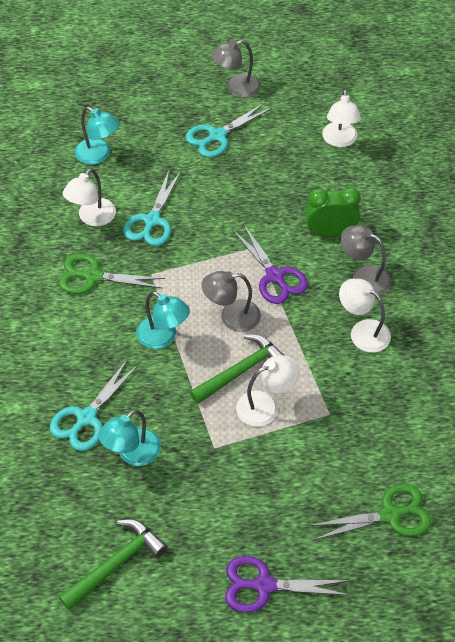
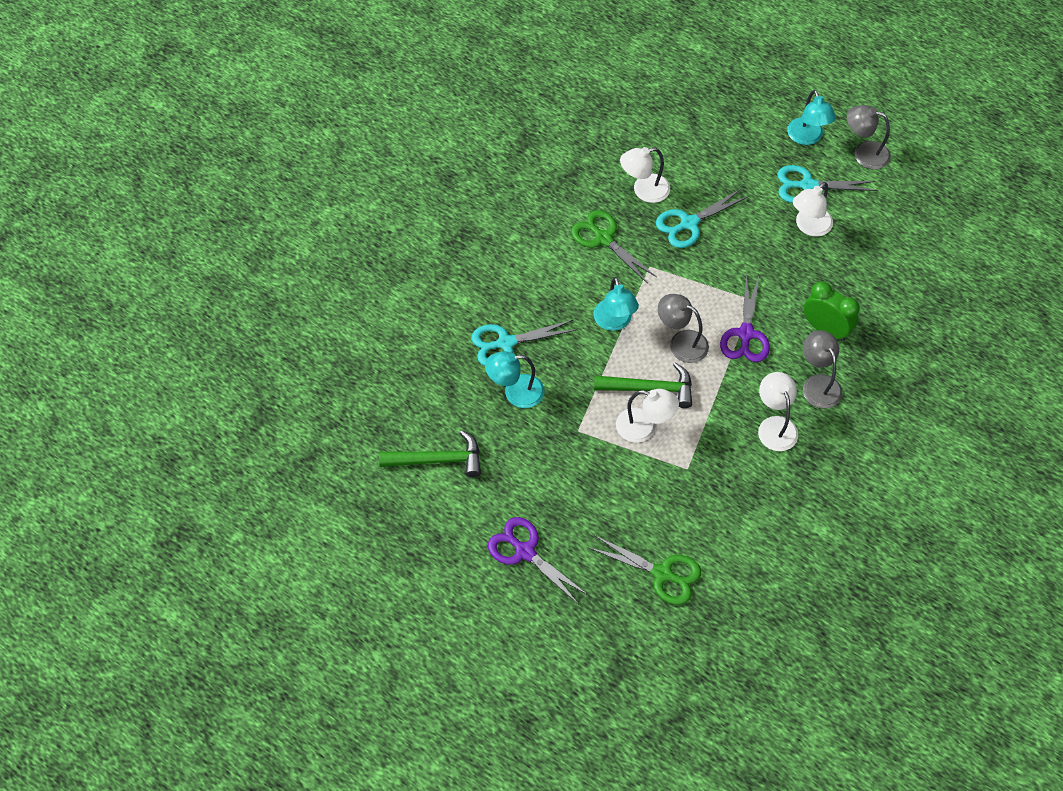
camera: 40 degrees right, 5 degrees up
turquoise lamp [75,107,120,165] -> turquoise lamp moved to [787,90,836,145]
white lamp [322,90,361,147] -> white lamp moved to [793,182,833,237]

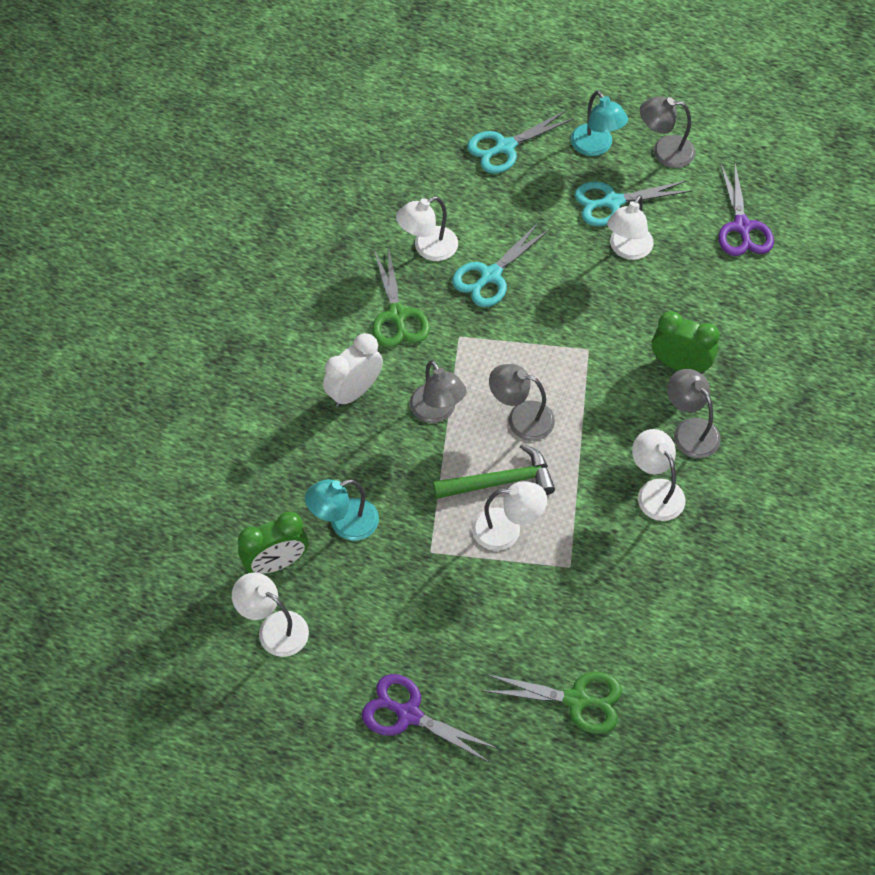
camera: 15 degrees left, 0 degrees up
green hammer [379,431,481,477] -> white lamp [232,573,309,657]
turquoise scissors [471,320,576,366] -> turquoise scissors moved to [467,110,574,174]
green scissors [571,210,657,284] -> green scissors turned 135 degrees counterclockwise [372,250,430,348]
turquoise lamp [593,277,639,331] -> grey lamp [409,360,467,423]
purple scissors [720,275,770,362] -> purple scissors moved to [718,164,774,256]
none -> green clock [238,512,308,574]
none -> white clock [323,333,383,407]

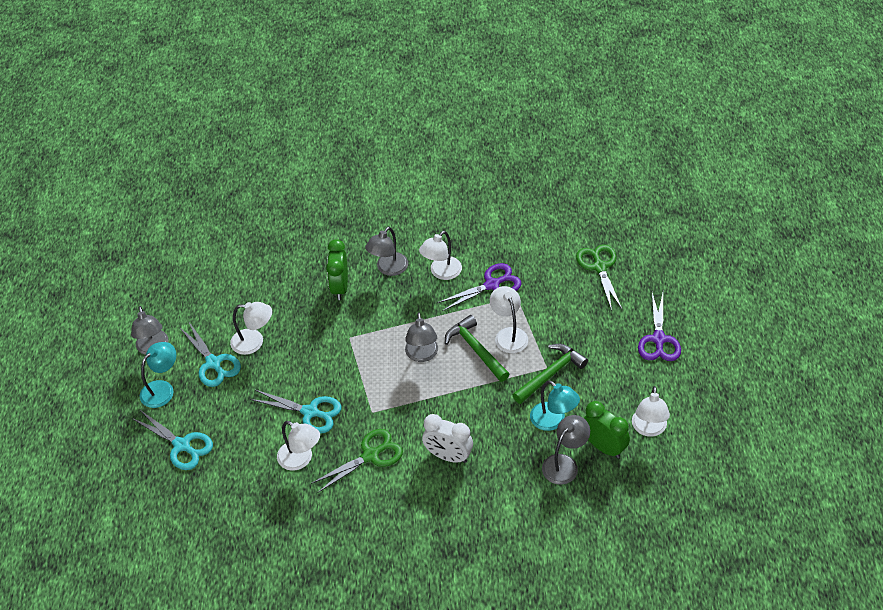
camera: 110 degrees left, 10 degrees down
grey lamp [409,360,467,423] -> grey lamp moved to [542,415,590,485]
purple scissors [718,164,774,256] -> purple scissors moved to [437,263,522,311]
none -> green hammer [513,344,588,404]

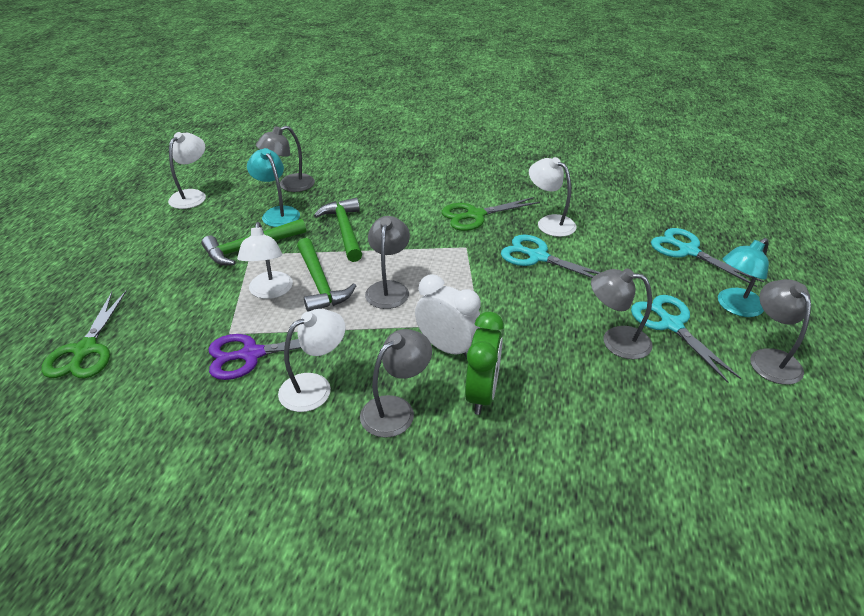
camera: 170 degrees left, 10 degrees down
white lamp [230,302,272,355] -> grey lamp [591,268,653,359]
white clock [422,414,473,463] -> white clock moved to [415,274,481,359]
green clock [584,401,630,458] -> none
purple scissors [638,293,681,361] -> none
none -> green hammer [314,198,362,262]

